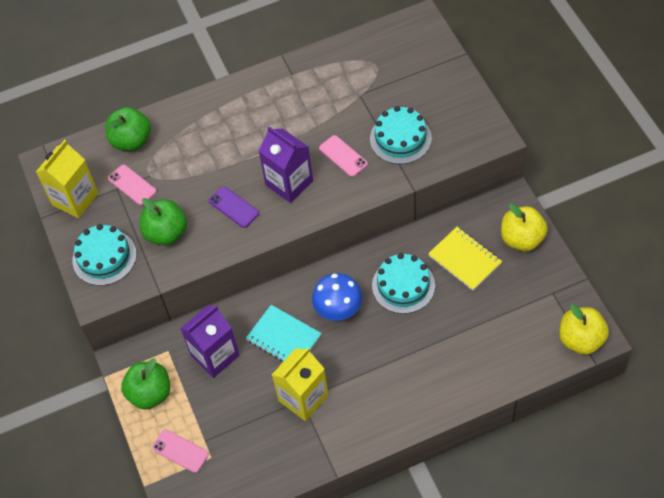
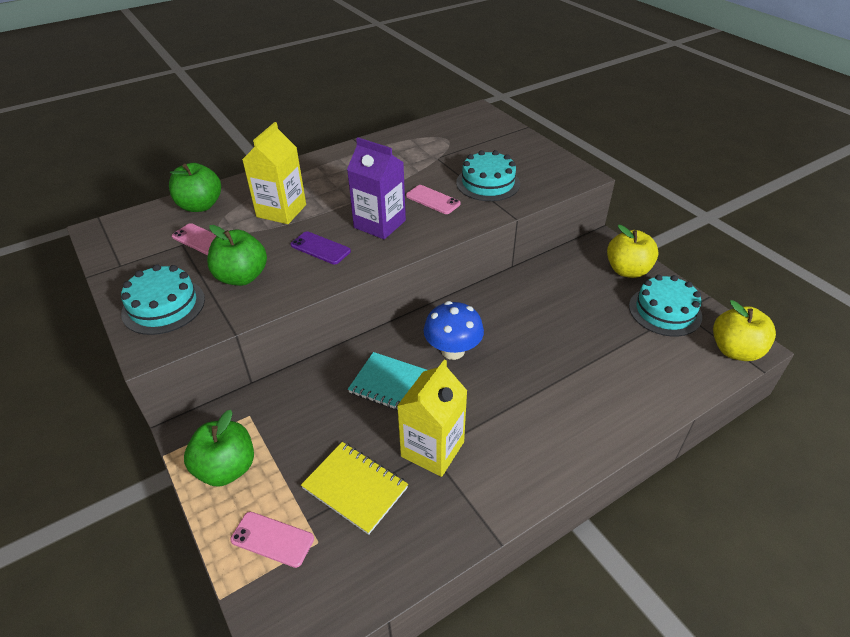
camera: 15 degrees left, 15 degrees down
yellow carton [36,140,99,218] -> yellow carton moved to [242,122,306,224]
purple carton [180,305,240,378] -> none
turquoise cake [372,253,435,314] -> turquoise cake moved to [629,275,702,336]
yellow notebook [428,227,502,291] -> yellow notebook moved to [301,442,408,535]

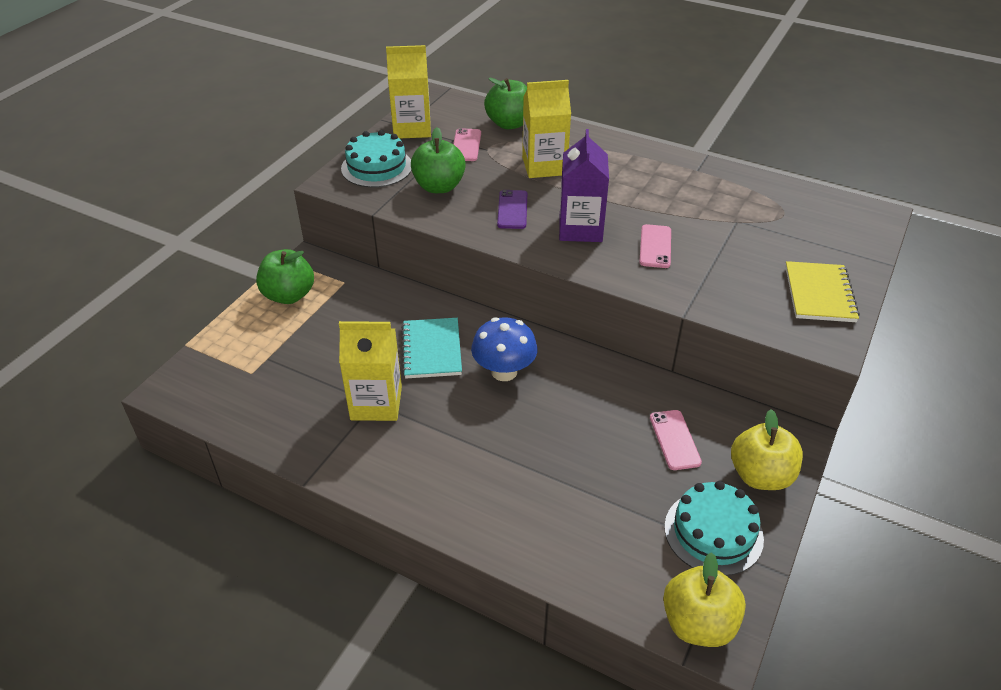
camera: 60 degrees right, 0 degrees up
pink phone [230,512,314,568] -> pink phone moved to [650,410,702,470]
yellow notebook [301,442,408,535] -> yellow notebook moved to [785,261,860,322]
turquoise cake [456,150,520,201] -> none
none -> yellow carton [386,45,431,139]

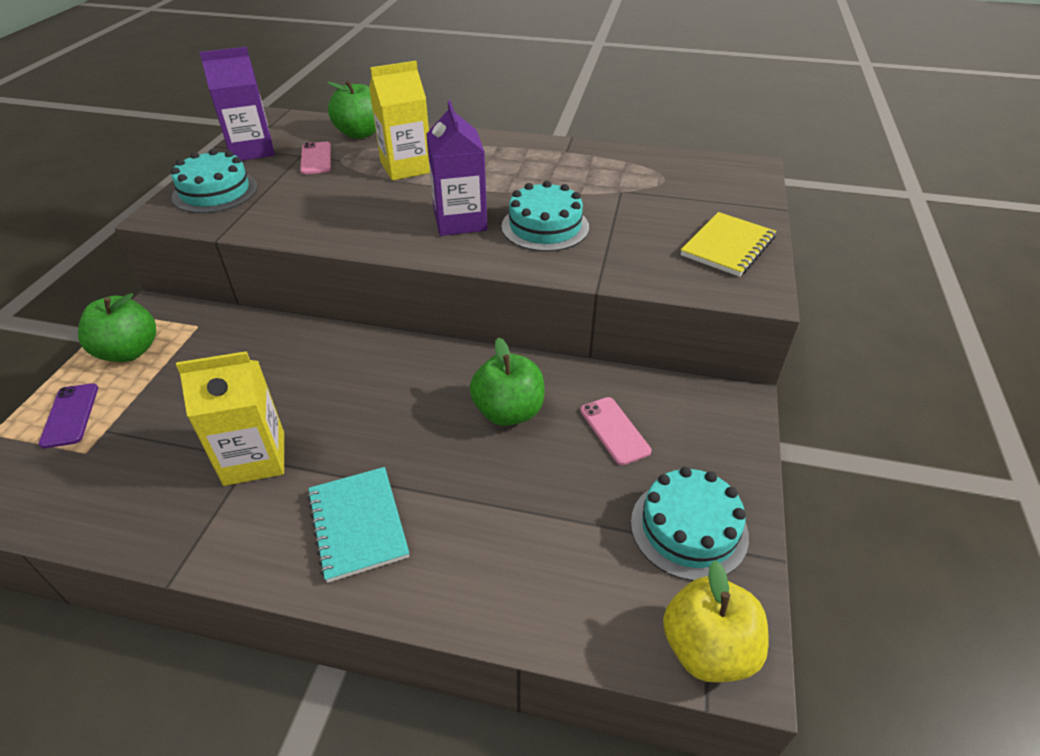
camera: 15 degrees left, 0 degrees up
yellow carton [386,45,431,139] -> purple carton [199,47,275,161]
turquoise notebook [401,318,462,379] -> turquoise notebook moved to [307,467,409,583]
green apple [411,127,466,193] -> green apple moved to [470,337,544,426]
blue mushroom [471,317,538,381] -> none
purple phone [497,190,527,229] -> purple phone moved to [39,383,98,448]
pink phone [639,224,671,268] -> turquoise cake [502,181,589,252]
yellow apple [731,409,803,490] -> none
yellow notebook [785,261,860,322] -> yellow notebook turned 45 degrees clockwise [681,212,776,277]

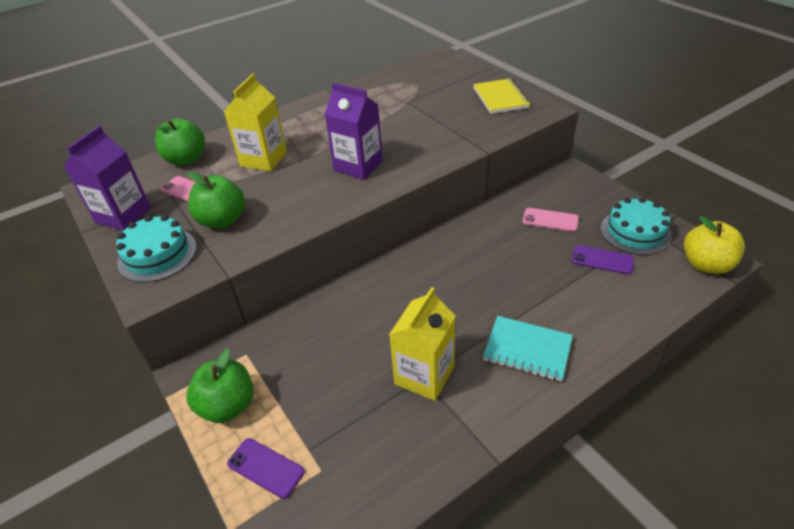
camera: 45 degrees left, 0 degrees up
green apple [470,337,544,426] -> green apple moved to [188,171,245,228]
turquoise cake [502,181,589,252] -> none
none -> purple phone [572,245,634,274]

